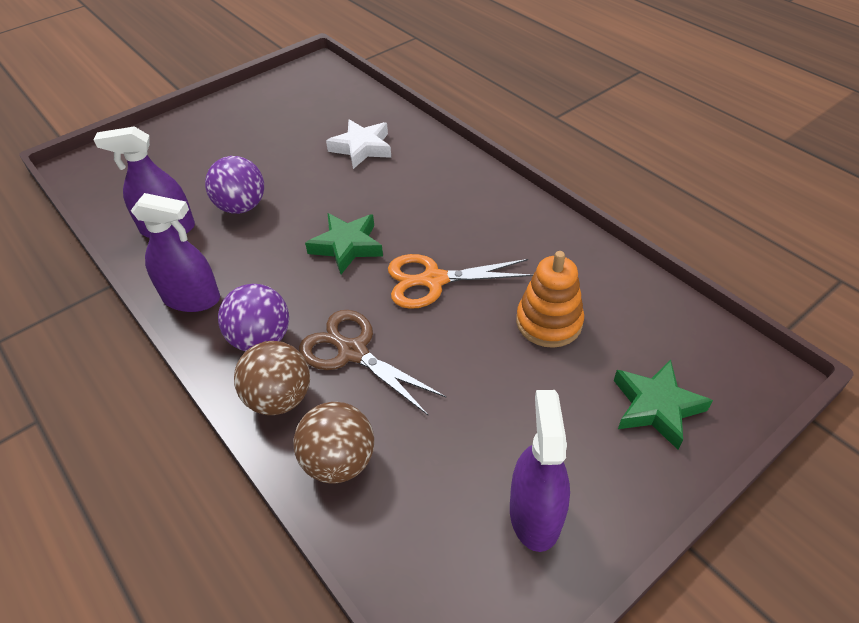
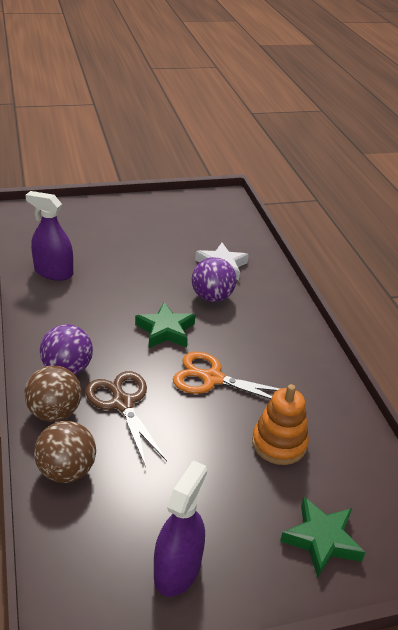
camera: 20 degrees right, 10 degrees down
purple spray bottle [131,193,220,312] -> none
purple ball [205,156,264,214] -> purple ball moved to [192,257,237,302]

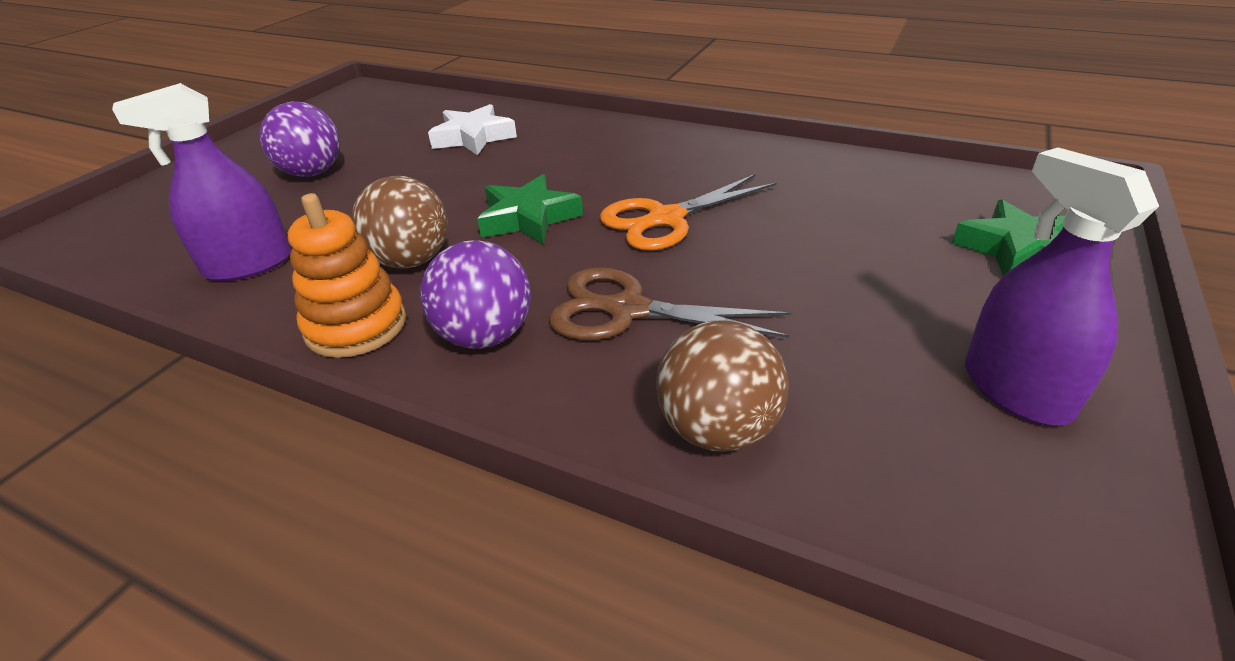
camera: 45 degrees left, 0 degrees up
brown ball [24,365,82,422] -> brown ball moved to [351,176,448,268]
purple ball [192,257,237,302] -> purple ball moved to [260,102,340,177]
orange stacking toy [252,384,309,465] -> orange stacking toy moved to [288,193,406,358]

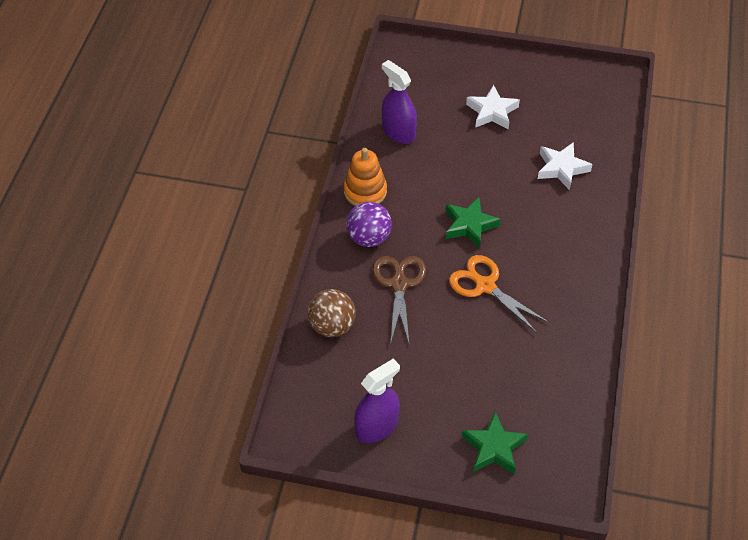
camera: 75 degrees right, 15 degrees up
purple ball [260,102,340,177] -> white star [466,85,520,129]
brown ball [351,176,448,268] -> none

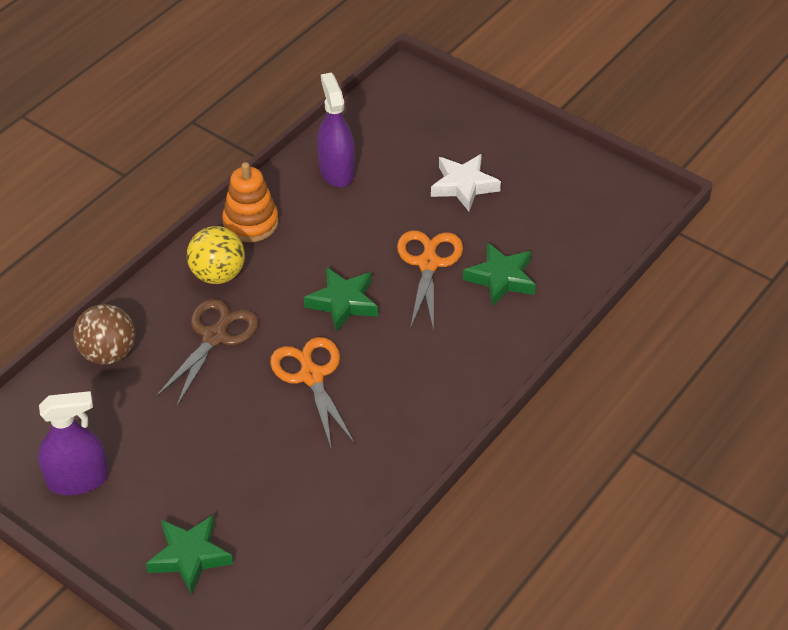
camera: 25 degrees right, 5 degrees down
purple ball [347,202,392,247] -> yellow ball [187,226,245,284]
white star [538,142,593,190] -> green star [463,242,536,307]
none -> orange scissors [397,230,463,332]

